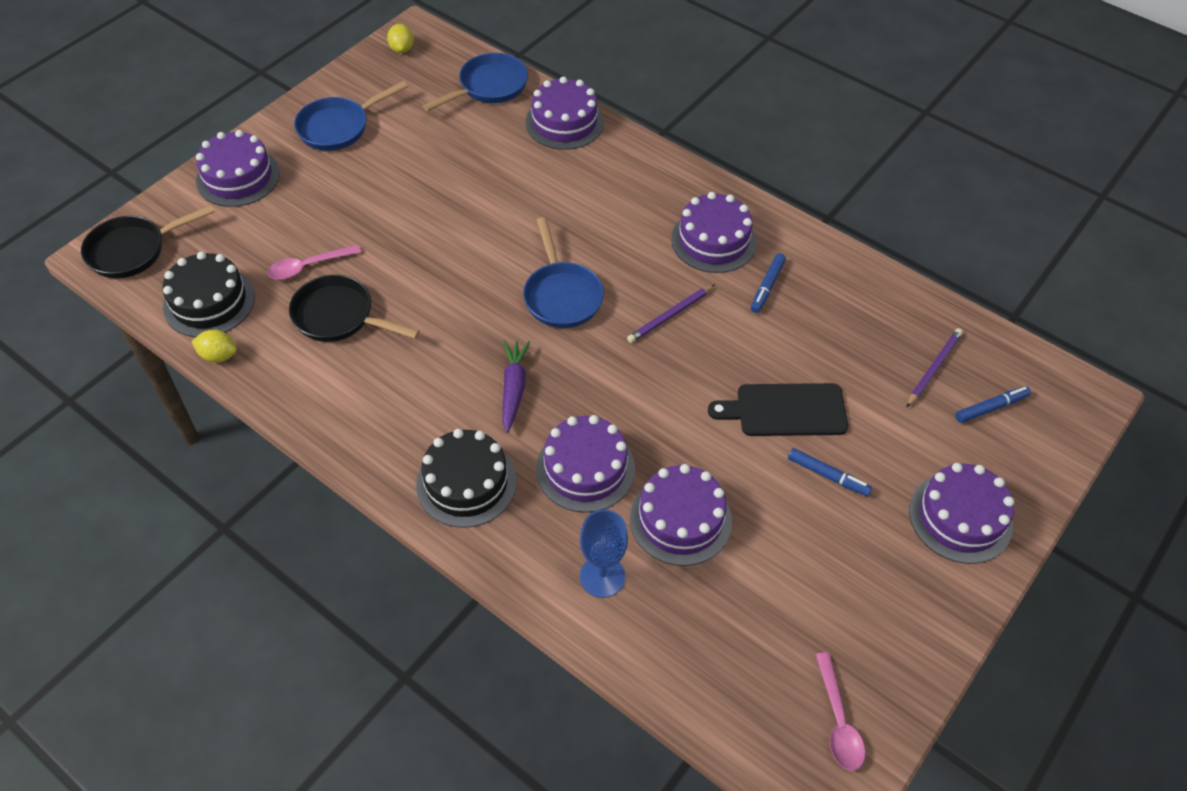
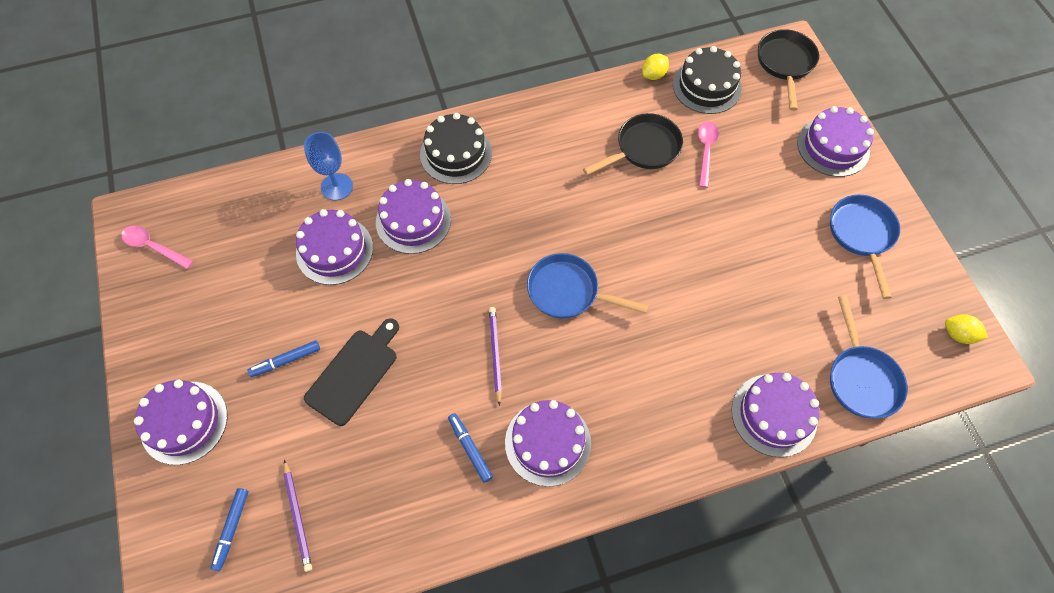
camera: 125 degrees right, 10 degrees up
purple carrot [502,340,530,433] -> none

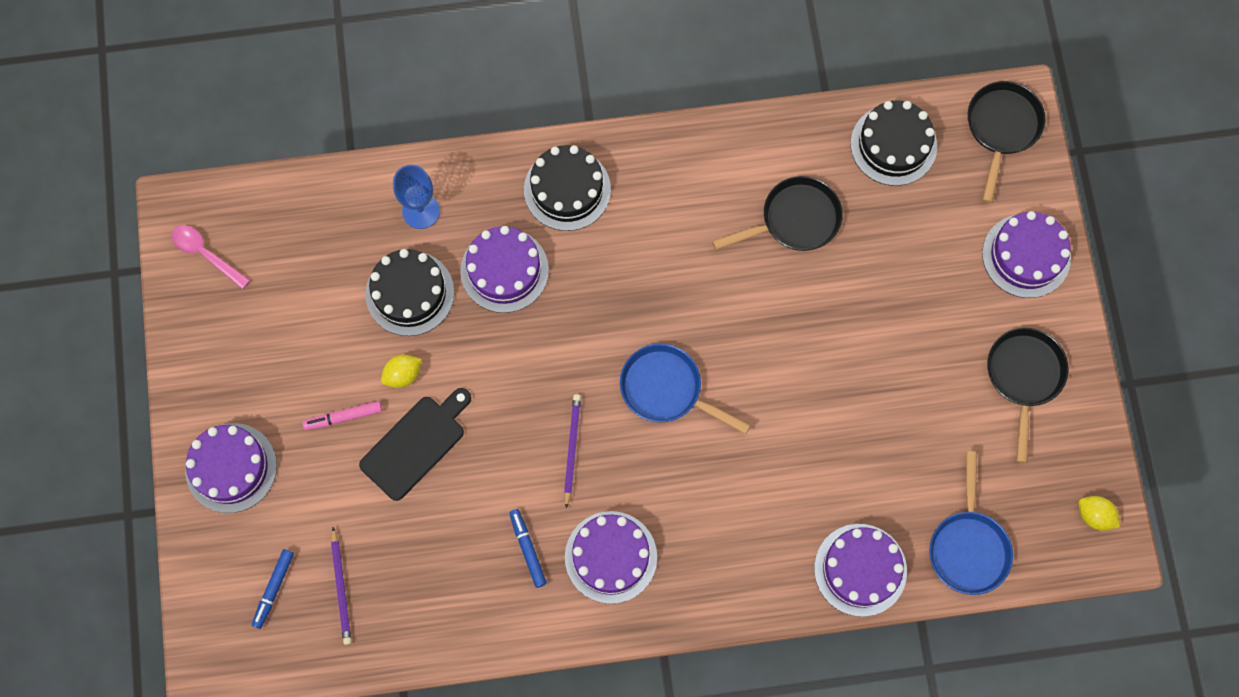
camera: 10 degrees right, 10 degrees up
blue marker [247,341,320,377] -> pink marker [302,401,382,430]
purple cake [296,209,373,285] -> black cake [365,249,454,336]
yellow lemon [642,54,669,80] -> yellow lemon moved to [381,355,422,388]
pink spoon [698,121,719,188] -> none
blue pan [830,195,900,299] -> black pan [987,328,1068,463]

